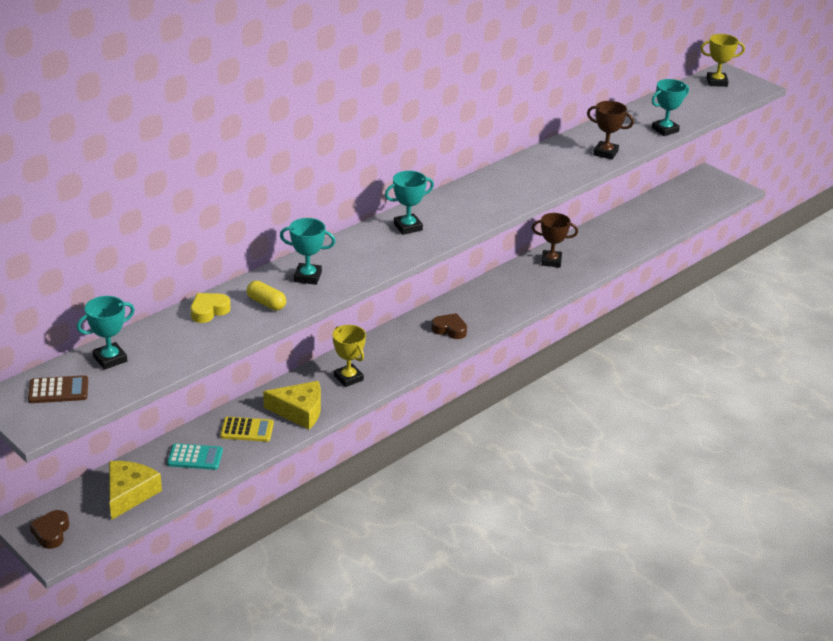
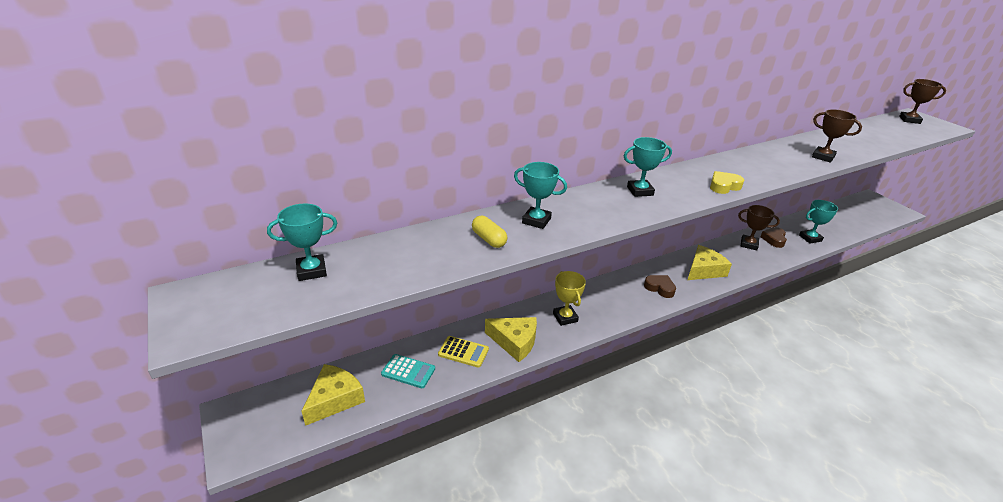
camera: 15 degrees right, 0 degrees up
brown calculator [28,375,88,403] -> none
brown heart [29,510,69,549] -> brown heart moved to [760,227,787,248]
yellow heart [191,293,231,323] -> yellow heart moved to [710,171,744,194]
turquoise trophy [652,79,689,136] -> turquoise trophy moved to [799,200,838,244]
yellow trophy [700,34,745,87] -> brown trophy [899,79,946,124]
none -> yellow cheese [688,245,732,280]

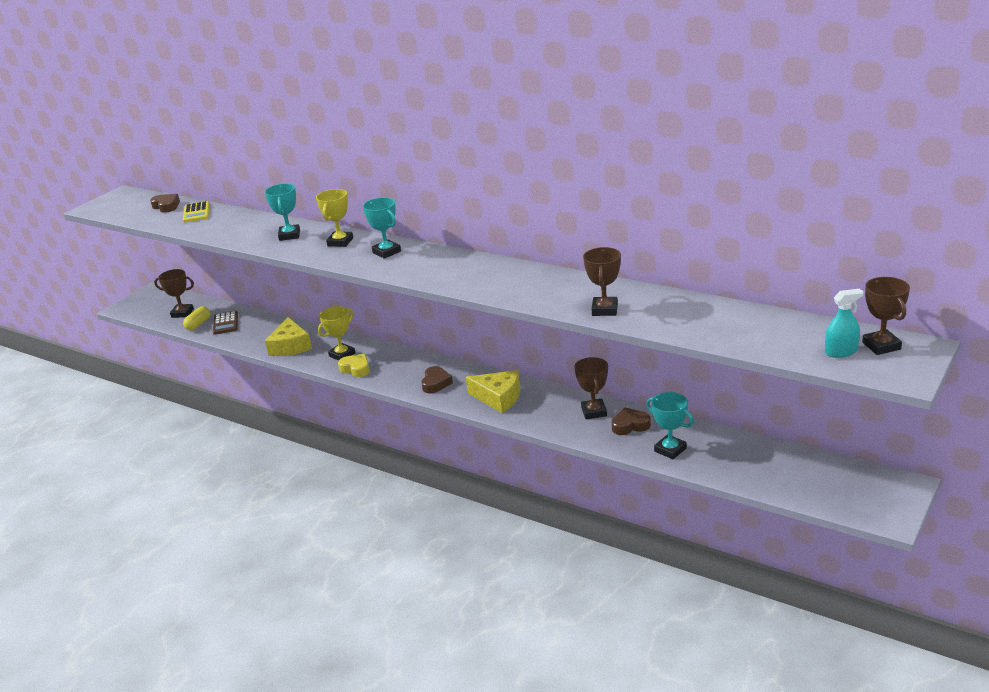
camera: 65 degrees right, 5 degrees down
turquoise trophy [267,204,337,281] -> brown heart [150,194,180,213]
yellow cheese [301,364,365,426] -> brown trophy [154,269,194,318]
turquoise calculator [381,354,435,388] -> brown calculator [213,311,238,335]
yellow calculator [438,336,489,368] -> yellow calculator moved to [183,201,210,223]
yellow capsule [472,216,507,248] -> yellow capsule moved to [183,306,210,330]
yellow heart [710,171,744,194] -> yellow heart moved to [338,354,370,377]
none -> yellow trophy [316,189,353,247]
none -> turquoise spray bottle [825,289,863,358]

